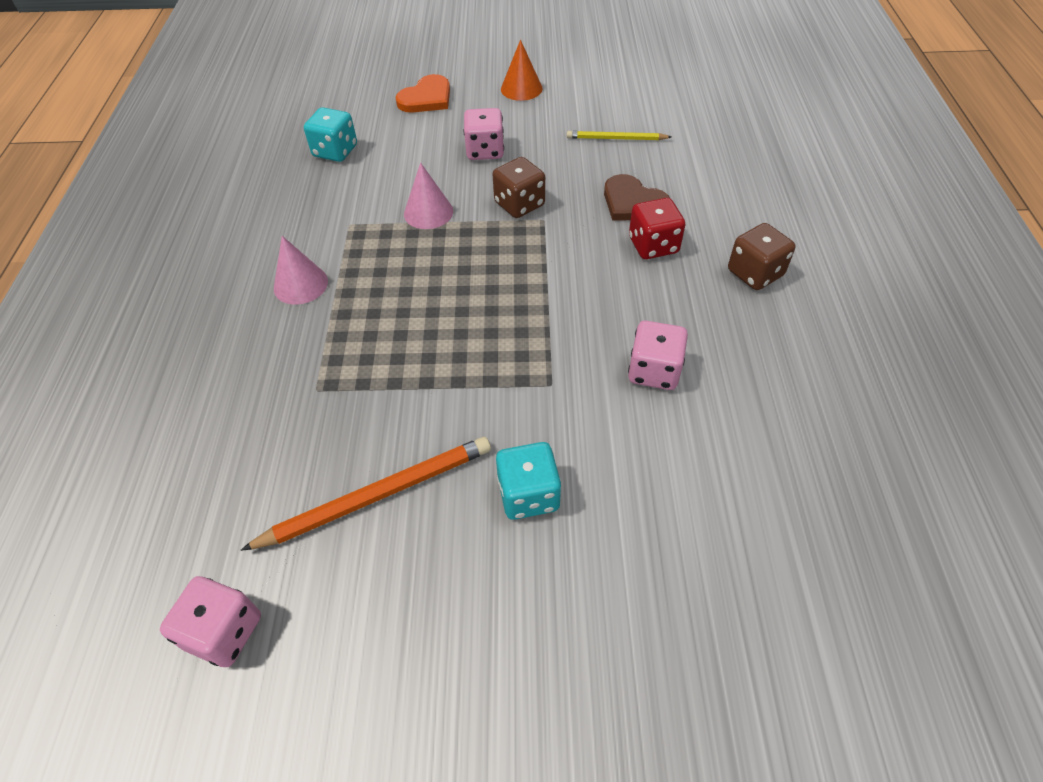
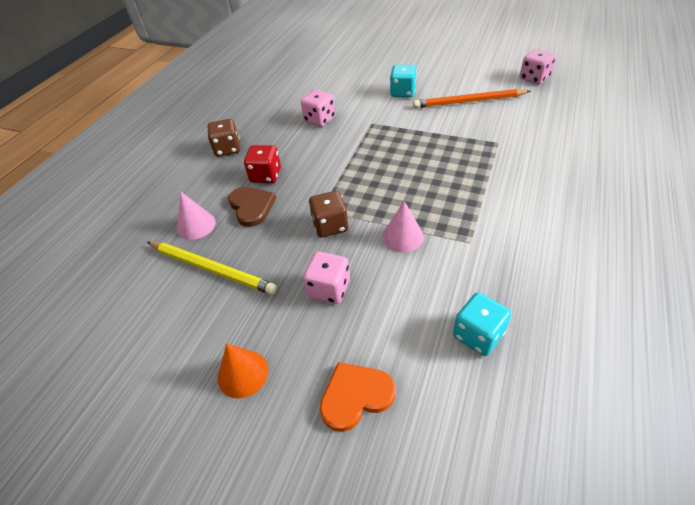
camera: 155 degrees left, 5 degrees down
pink cone [274,236,328,305] -> pink cone moved to [177,191,216,240]
yellow pencil [567,131,671,140] -> yellow pencil [147,242,277,295], size x1.65

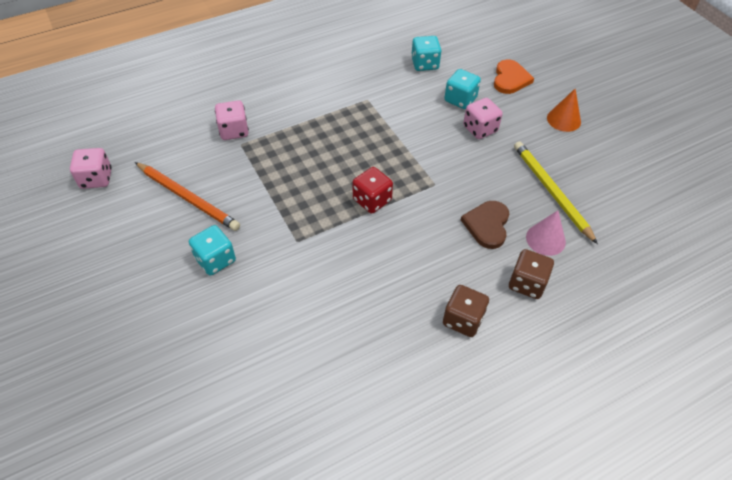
camera: 145 degrees left, 5 degrees up
red dice [244,145,281,183] -> red dice moved to [353,167,393,214]
pink dice [301,90,335,127] -> pink dice moved to [215,100,249,140]
brown dice [309,191,348,238] -> brown dice moved to [509,249,554,299]
orange heart [320,362,395,432] -> orange heart turned 90 degrees counterclockwise [494,59,534,94]
pink cone [382,201,424,252] -> none
none -> turquoise dice [445,69,481,109]

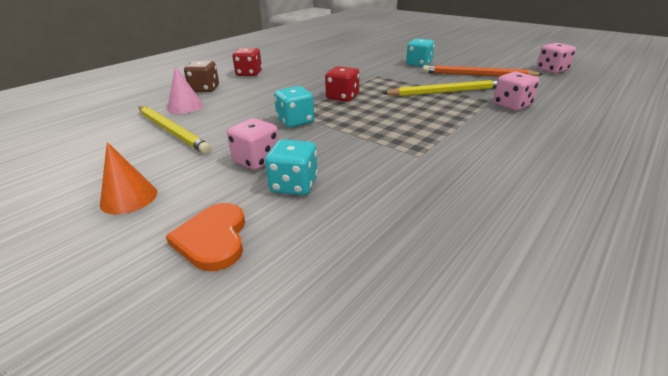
camera: 160 degrees right, 20 degrees down
turquoise dice [411,36,441,71] -> turquoise dice moved to [274,86,314,128]
brown dice [443,285,489,337] -> red dice [233,48,262,76]
brown heart [461,201,509,249] -> none
none -> yellow pencil [382,80,498,96]

